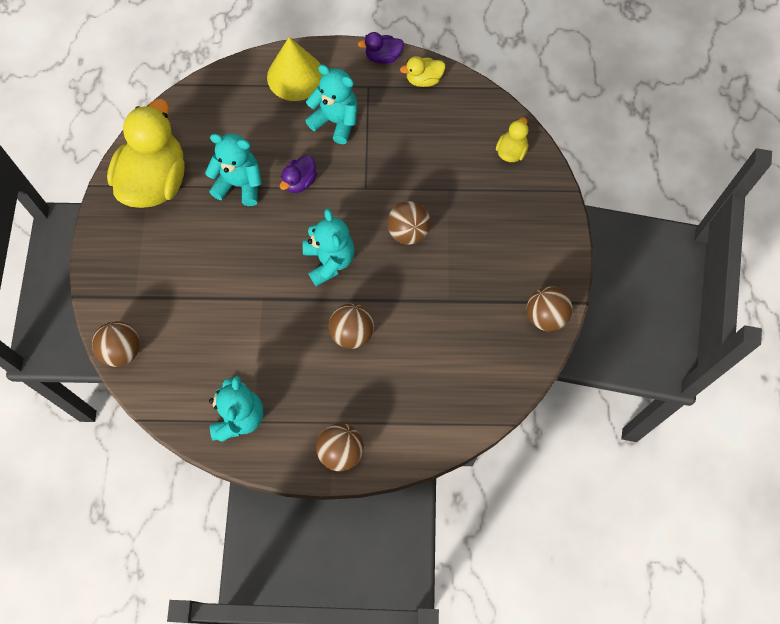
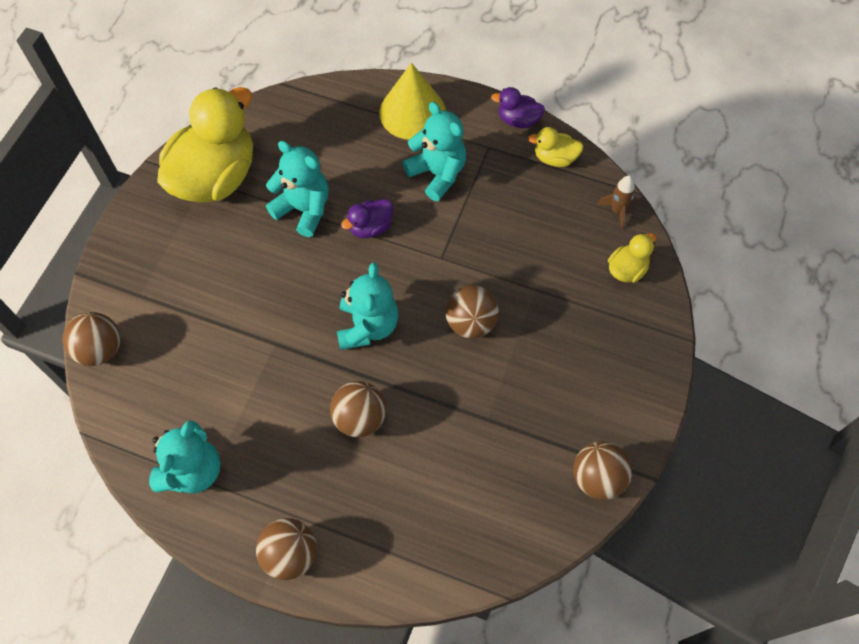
camera: 20 degrees right, 5 degrees down
none -> brown rocket [597,176,635,229]

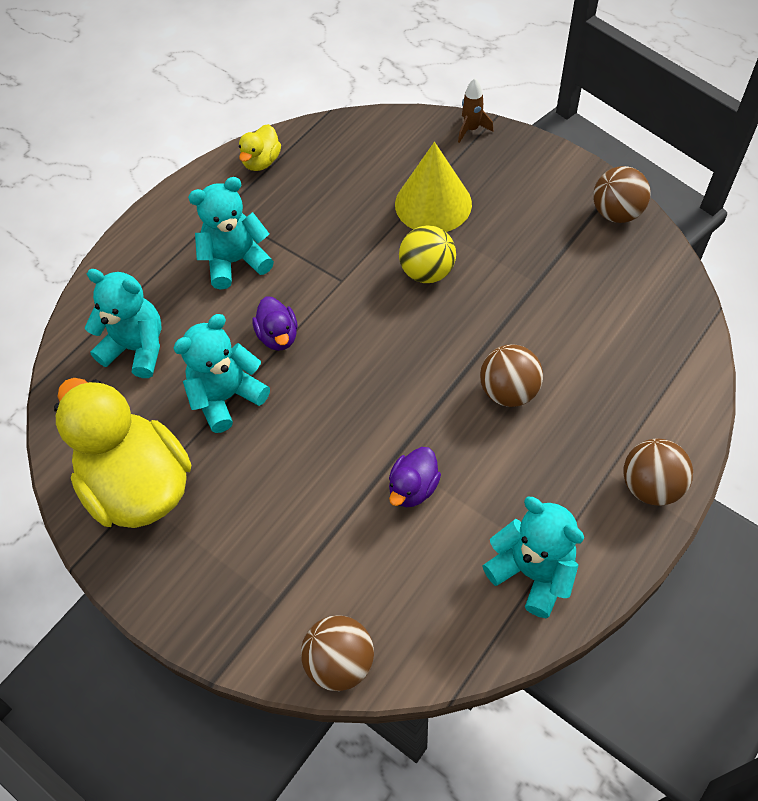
camera: 70 degrees left, 5 degrees down
turquoise teddy bear [337,263,398,350] -> turquoise teddy bear moved to [85,269,161,378]
yellow cone [379,63,446,140] -> yellow cone moved to [395,142,472,232]
brown ball [445,285,499,339] -> yellow ball [399,225,456,283]
purple duck [491,87,545,128] -> purple duck moved to [389,447,441,507]
brown rocket [597,176,635,229] -> brown rocket moved to [458,78,493,143]
yellow duck [608,233,656,283] -> none

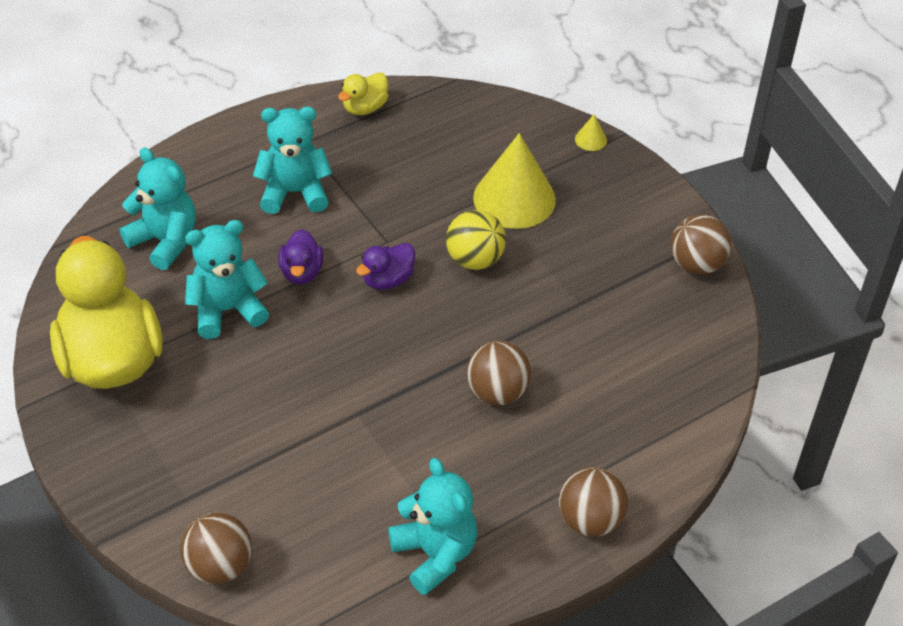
camera: 15 degrees right, 10 degrees down
purple duck [389,447,441,507] -> purple duck moved to [356,243,415,290]
brown rocket [458,78,493,143] -> yellow cone [575,114,607,151]

